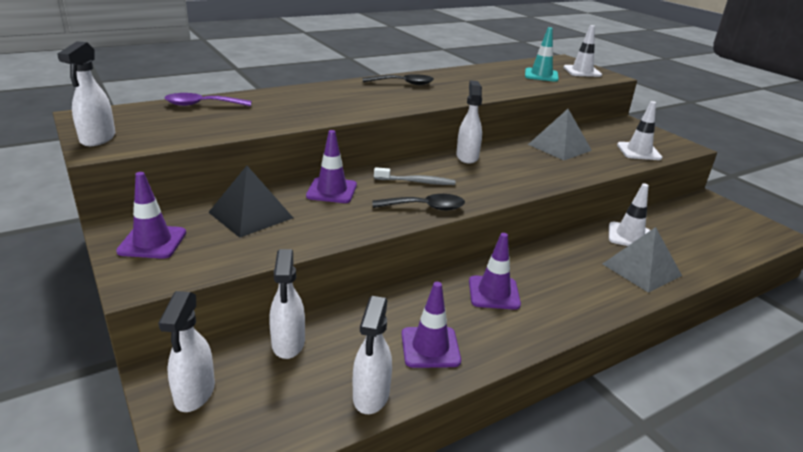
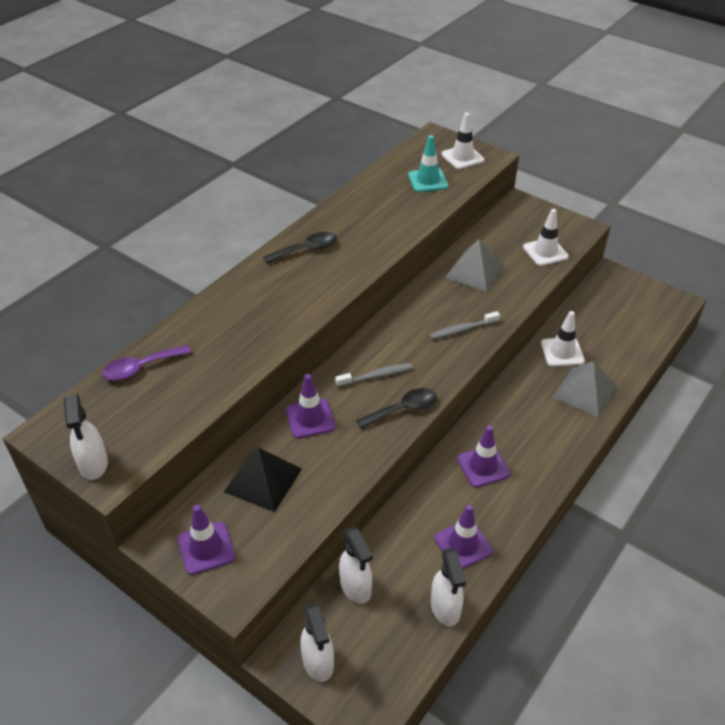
camera: 20 degrees left, 15 degrees up
white spray bottle [456,81,482,164] -> none
none -> grey toothbrush [429,311,500,340]

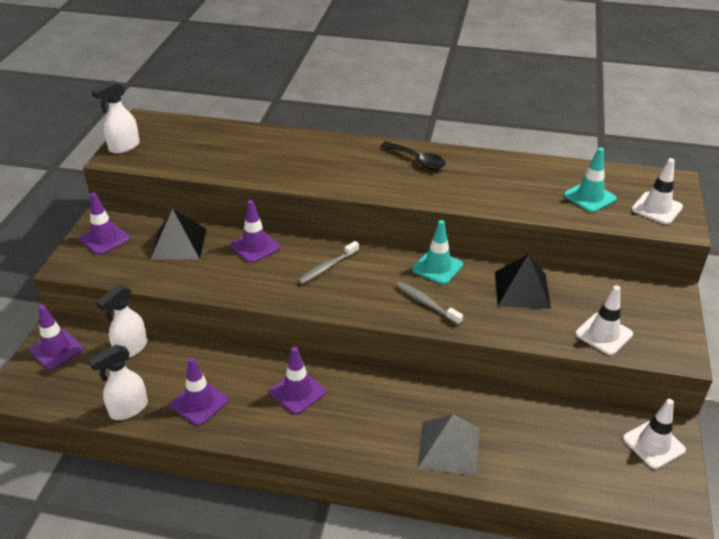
camera: 65 degrees right, 5 degrees down
purple spoon [102,345,191,381] -> none
white spray bottle [300,602,334,682] -> purple traffic cone [29,305,84,370]
grey toothbrush [335,363,413,387] -> grey toothbrush turned 90 degrees clockwise [298,241,359,285]
black spoon [356,388,437,429] -> none
grey pyramid [445,239,505,292] -> black pyramid [495,254,551,309]
white traffic cone [541,311,585,367] -> white traffic cone moved to [623,399,686,469]
none -> turquoise traffic cone [412,220,463,285]

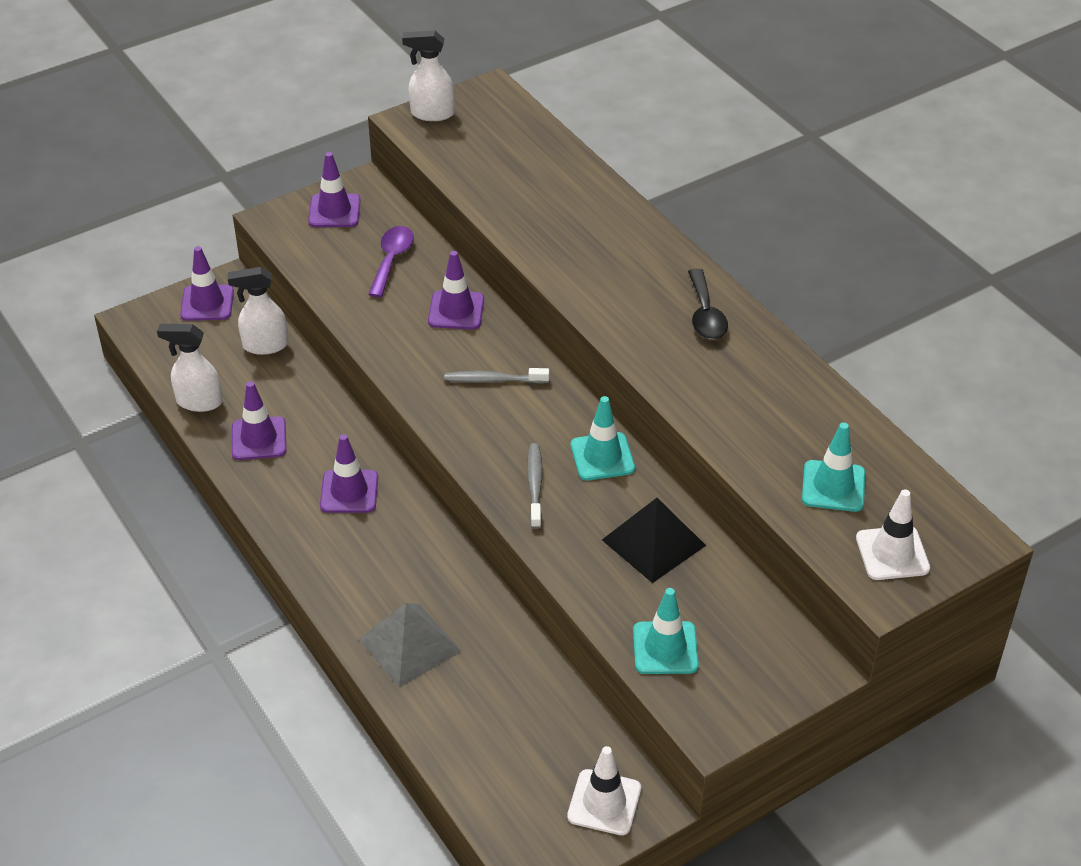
camera: 45 degrees right, 5 degrees up
black pyramid [150,209,206,260] -> purple spoon [368,226,414,298]
white traffic cone [576,285,633,355] -> turquoise traffic cone [633,588,699,674]

